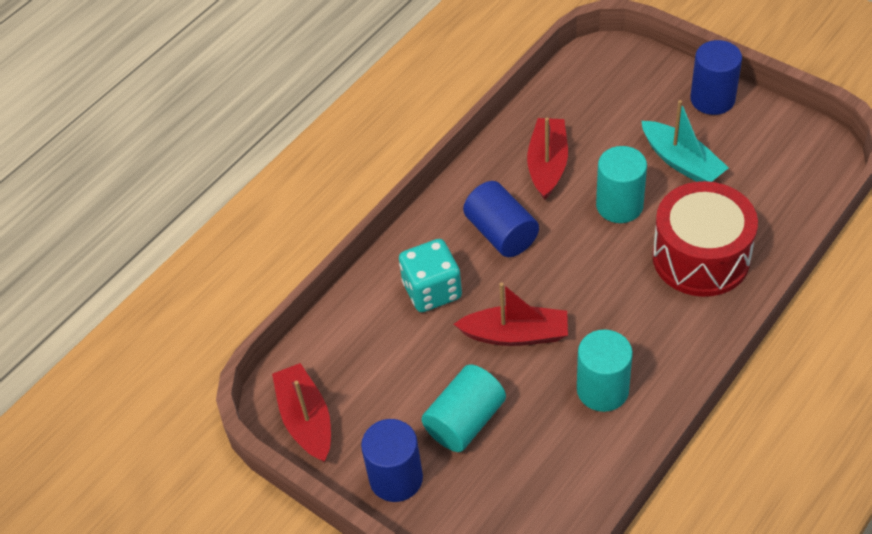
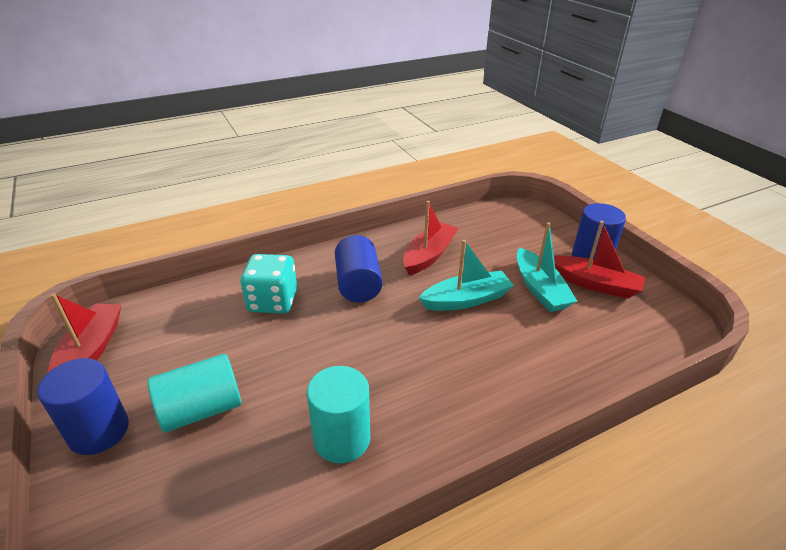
camera: 20 degrees right, 15 degrees down
red boat [454,283,568,346] -> red boat moved to [554,221,645,299]
turquoise cylinder [596,146,647,223] -> turquoise boat [419,240,514,311]
red drum [652,181,758,297] -> none

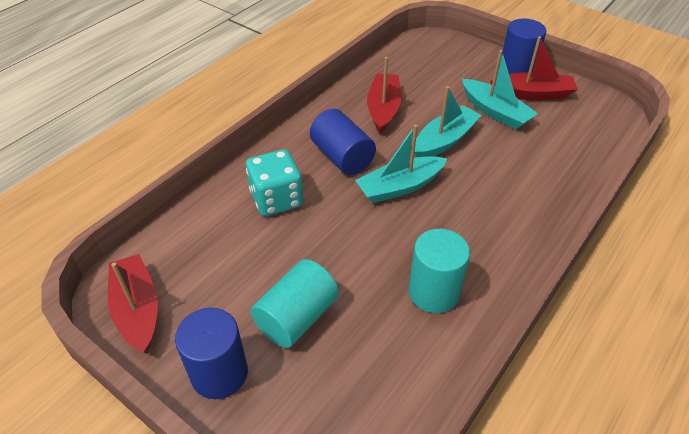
camera: 25 degrees left, 10 degrees up
none -> turquoise boat [355,124,448,203]

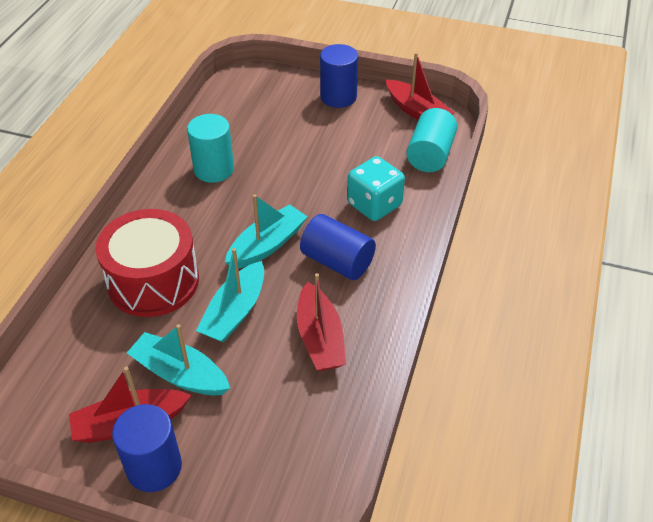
camera: 160 degrees right, 0 degrees up
turquoise cylinder [251,259,339,348] -> turquoise cylinder moved to [406,108,457,172]
none -> red drum [96,209,199,317]

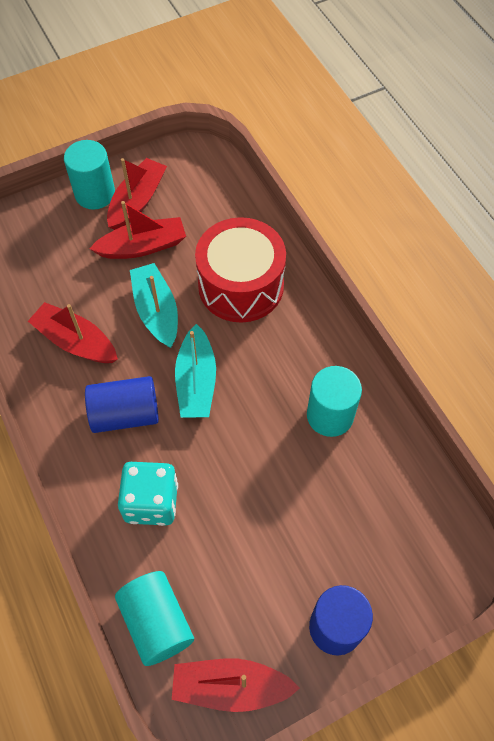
camera: 135 degrees right, 15 degrees up
blue cylinder [112,404,182,492] -> turquoise cylinder [64,140,115,210]
turquoise boat [127,324,230,395] -> red boat [89,201,186,259]

